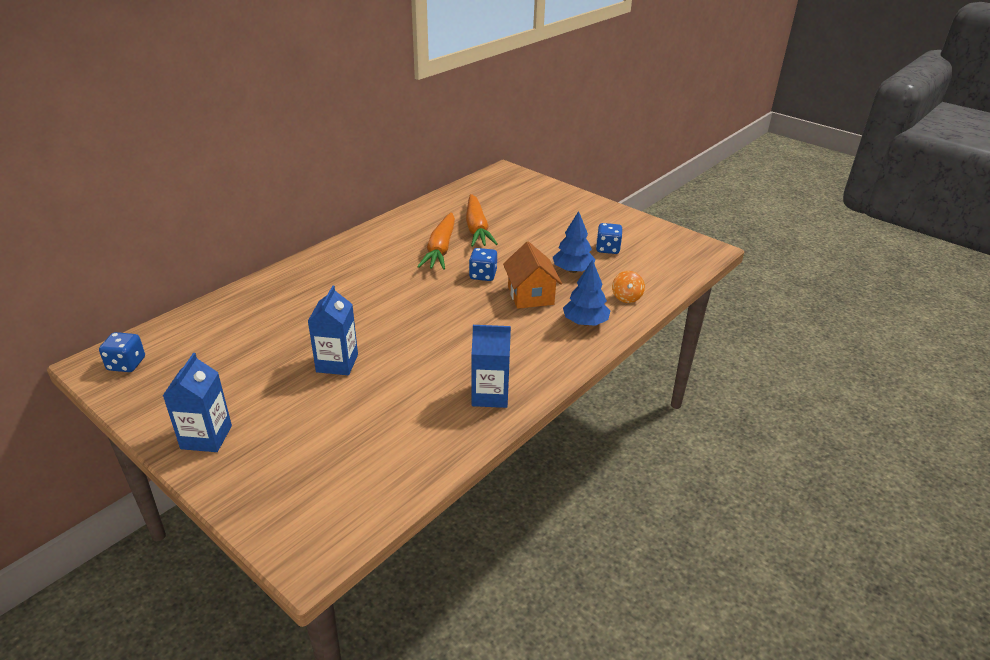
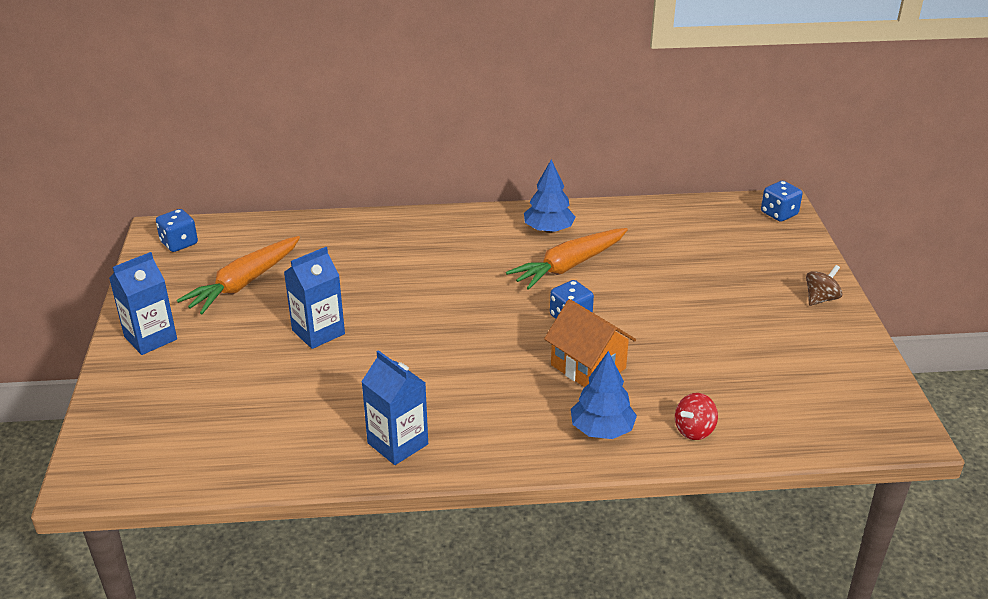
camera: 45 degrees right, 0 degrees up
orange carrot [466,194,498,247] -> orange carrot moved to [177,236,300,314]
orange house [503,241,562,309] -> orange house turned 75 degrees counterclockwise [544,299,636,387]
blue tree [553,211,595,273] -> blue tree moved to [524,159,576,233]
blue dice [596,223,622,254] -> blue dice moved to [761,181,803,222]
orange spinning top [612,271,645,303] -> red spinning top [675,393,718,440]
none -> brown spinning top [806,265,843,306]

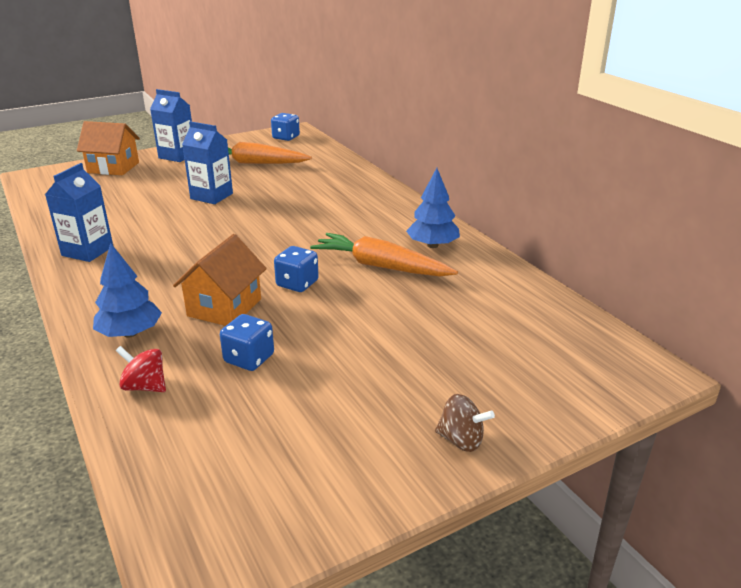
camera: 65 degrees right, 5 degrees down
blue dice [761,181,803,222] -> blue dice moved to [220,314,274,371]
none -> orange house [77,121,140,175]

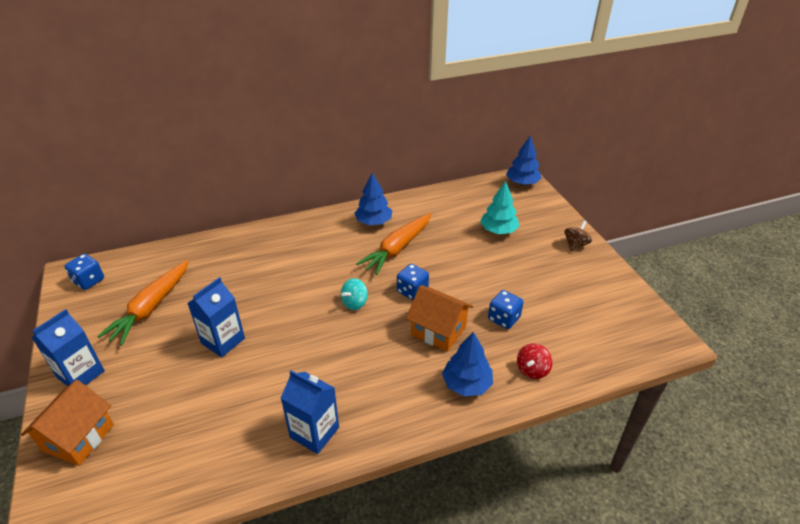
camera: 80 degrees left, 10 degrees up
none -> turquoise spinning top [341,278,368,310]
none -> turquoise tree [480,181,519,234]
none -> blue tree [506,135,542,185]

